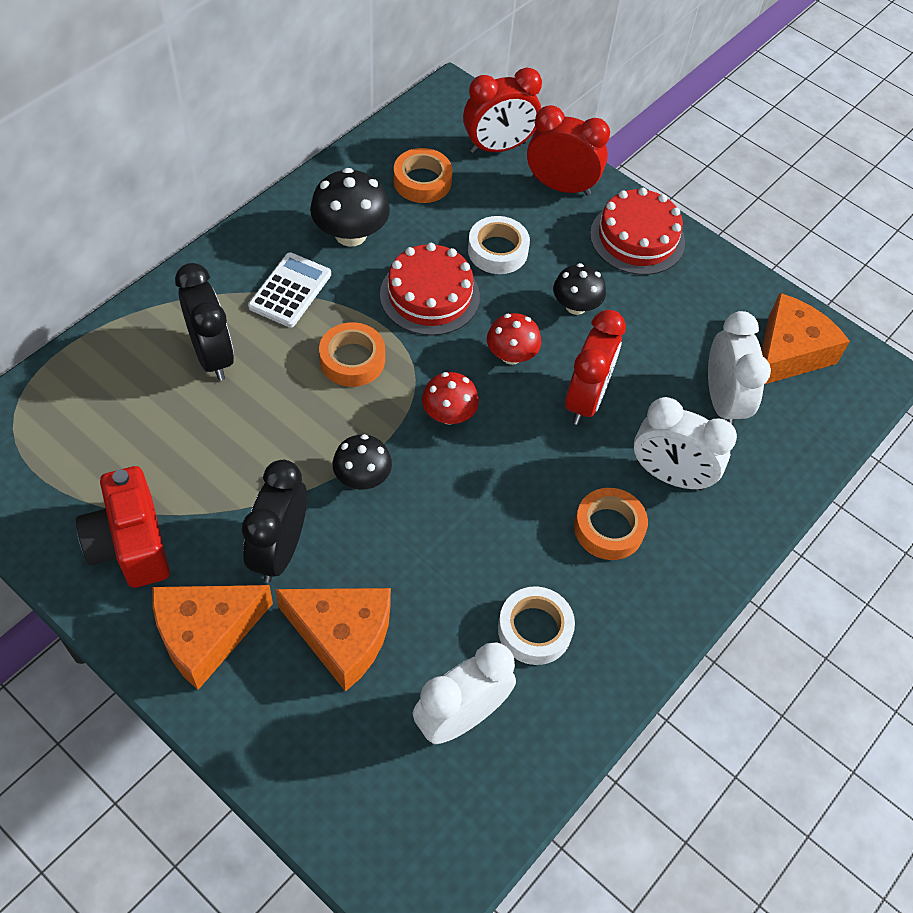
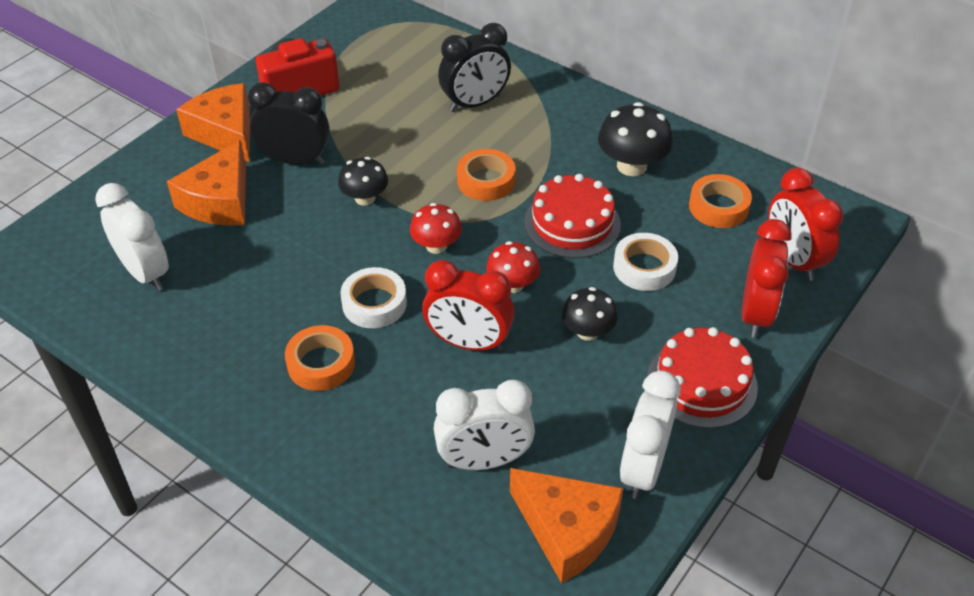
camera: 90 degrees right, 10 degrees down
white calculator [248,252,331,327] -> none
white tape [498,586,575,665] -> white tape moved to [340,267,407,328]
white clock [634,397,737,491] -> white clock moved to [620,370,681,499]

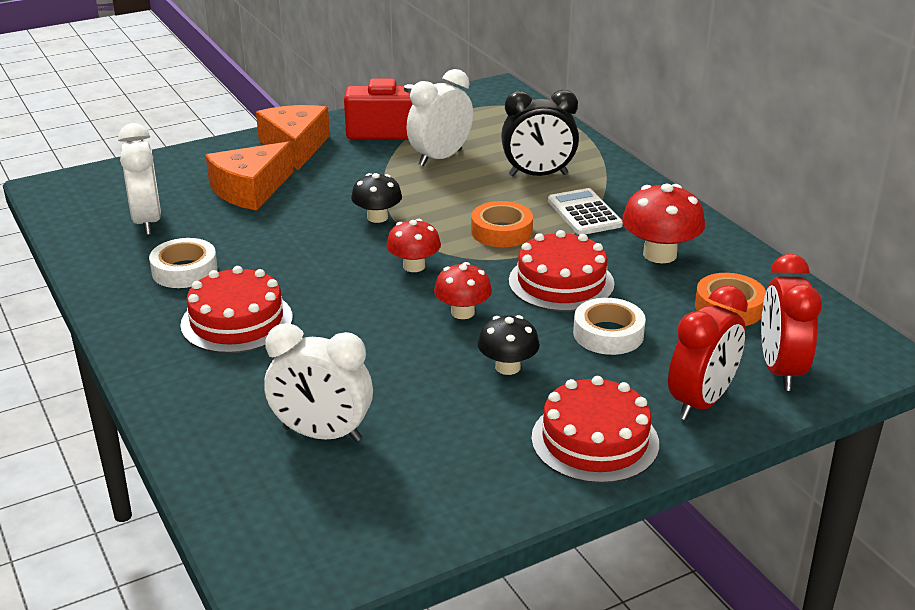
camera: 25 degrees right, 15 degrees down
black clock [248,82,330,165] -> none
orange tape [285,325,355,391] -> red cake [180,266,293,354]
white tape [340,267,407,328] -> white tape moved to [149,238,218,288]
red clock [422,260,515,351] -> none
orange cheese [510,468,624,583] -> none
black mushroom [598,102,673,176] -> red mushroom [622,183,705,263]
white clock [620,370,681,499] -> white clock moved to [406,69,473,166]
none -> white calculator [548,188,623,235]

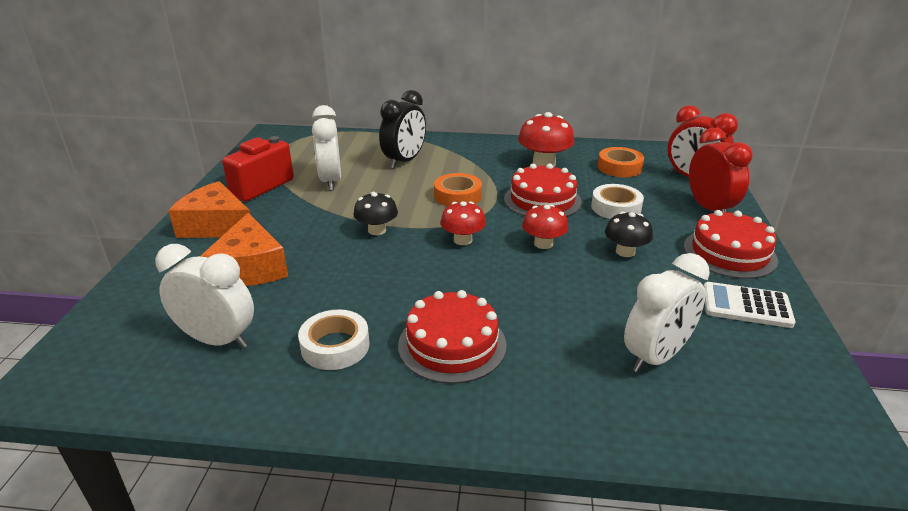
camera: 55 degrees left, 0 degrees up
white calculator [548,188,623,235] -> white calculator moved to [704,282,796,328]

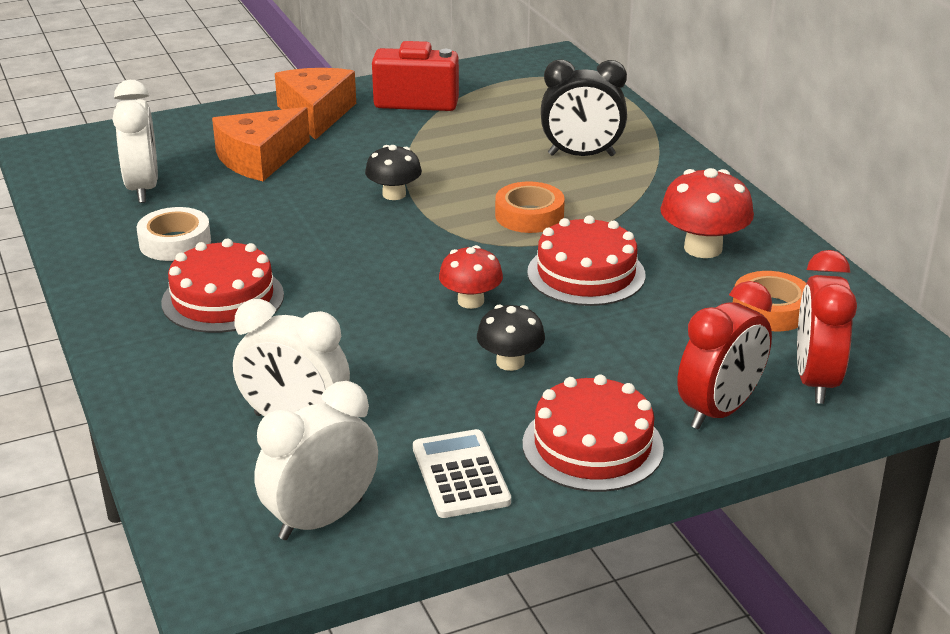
camera: 60 degrees right, 0 degrees up
white clock [312,105,341,191] -> white clock moved to [254,381,378,540]
red mushroom [441,201,486,245] -> none
white tape [591,184,644,219] -> none

